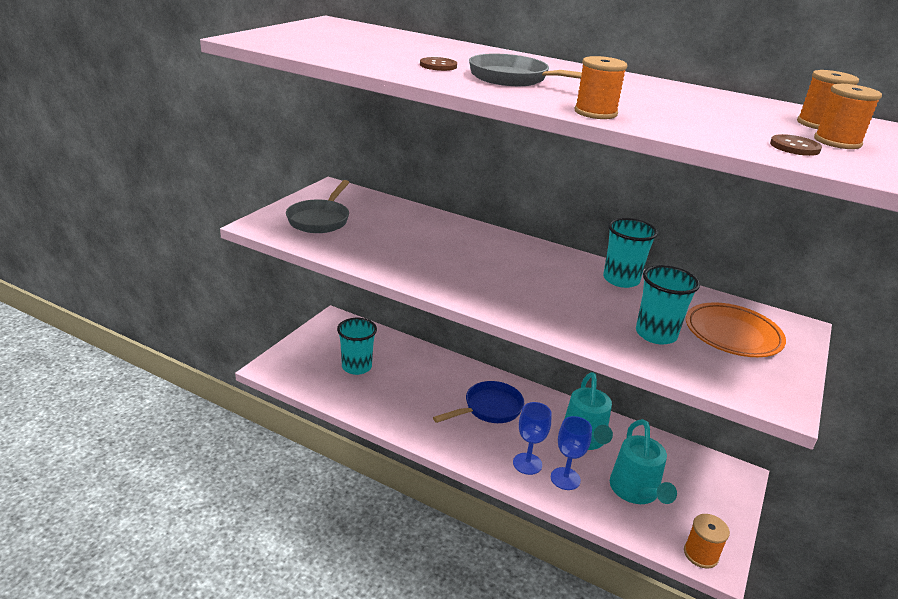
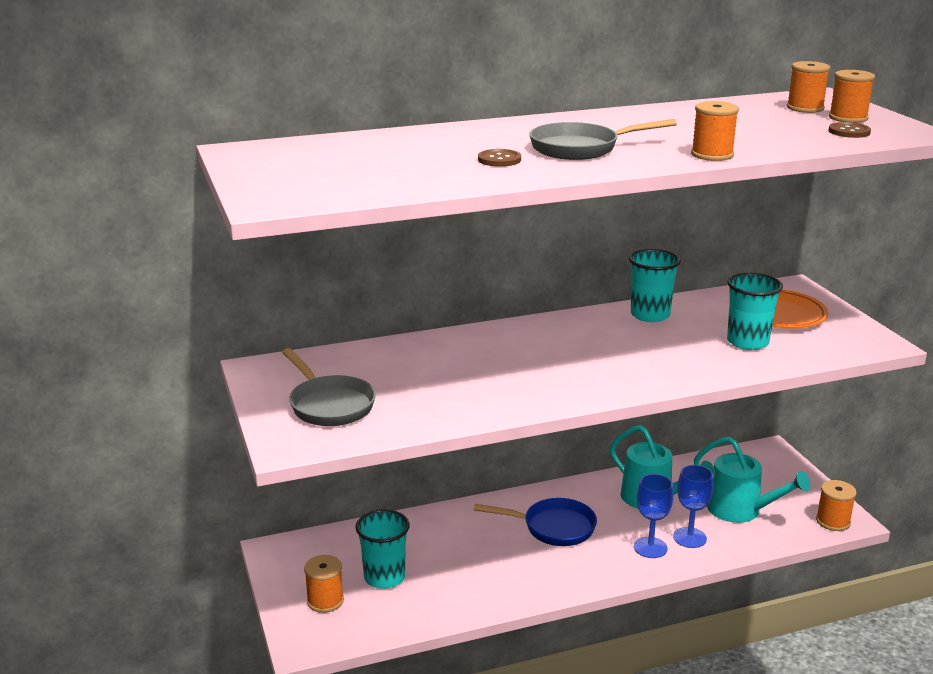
camera: 45 degrees left, 5 degrees down
blue pan [433,381,524,423] -> blue pan turned 90 degrees clockwise [474,498,597,546]
none -> orange spool [304,555,344,613]

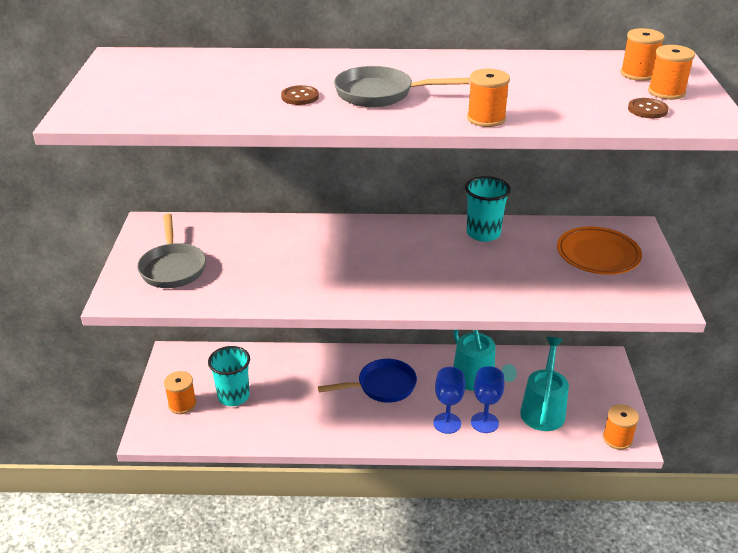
camera: 20 degrees right, 10 degrees up
blue pan [474,498,597,546] -> blue pan turned 45 degrees counterclockwise [318,359,417,403]
turquoise watering can [694,437,811,523] -> turquoise watering can turned 135 degrees counterclockwise [520,337,569,431]
turquoise cup [727,272,783,350] -> none

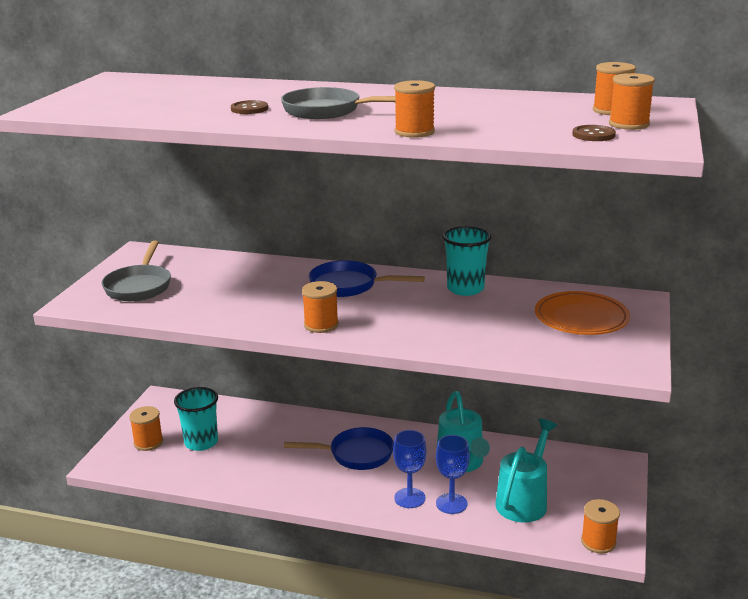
camera: 15 degrees right, 10 degrees down
none -> orange spool [302,281,339,333]
none -> blue pan [309,260,425,297]

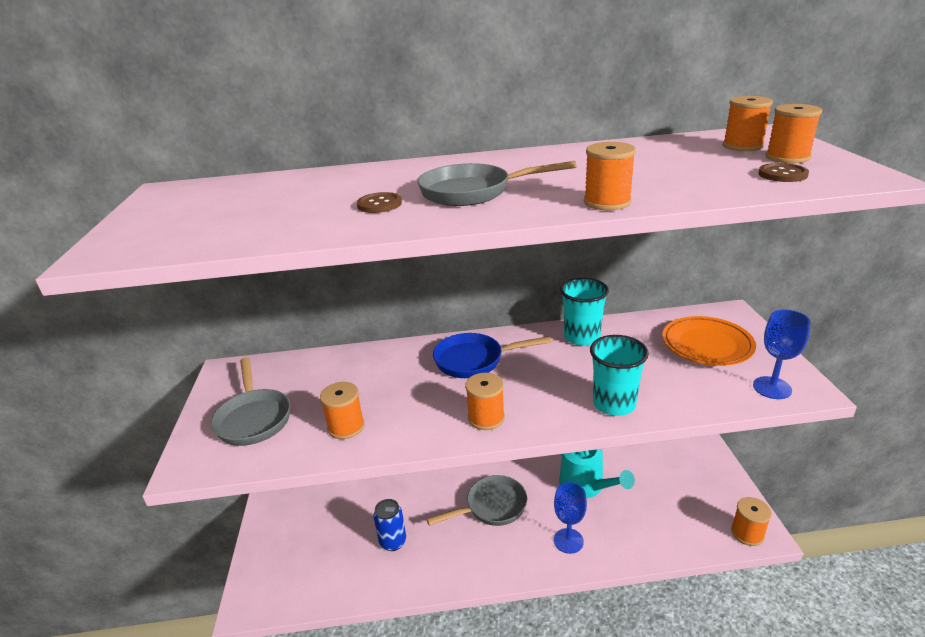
camera: 20 degrees left, 5 degrees up
orange spool [129,406,163,451] -> orange spool moved to [320,382,365,439]
turquoise cup [174,387,218,451] -> turquoise cup moved to [590,335,649,416]
blue pan [284,427,394,470] -> grey pan [426,475,527,526]
blue goblet [436,435,470,514] -> blue goblet moved to [753,310,811,399]
turquoise watering can [495,419,557,523] -> none
none -> blue can [374,499,406,551]

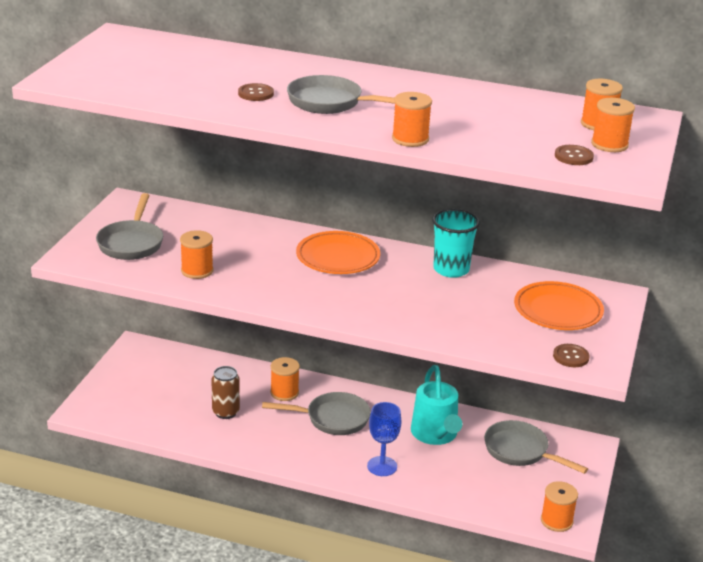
camera: 20 degrees right, 0 degrees up
blue can [374,499,406,551] -> brown can [212,366,240,419]
blue pan [433,333,552,378] -> orange plate [296,231,380,274]
orange spool [465,373,505,430] -> orange spool moved to [270,357,300,401]
turquoise cup [590,335,649,416] -> none
blue goblet [753,310,811,399] -> brown button [553,344,590,367]
none -> grey pan [484,420,588,474]

